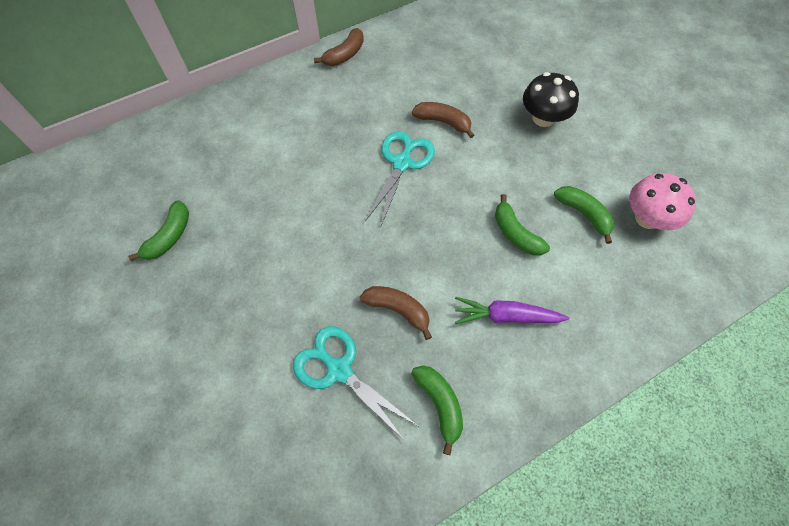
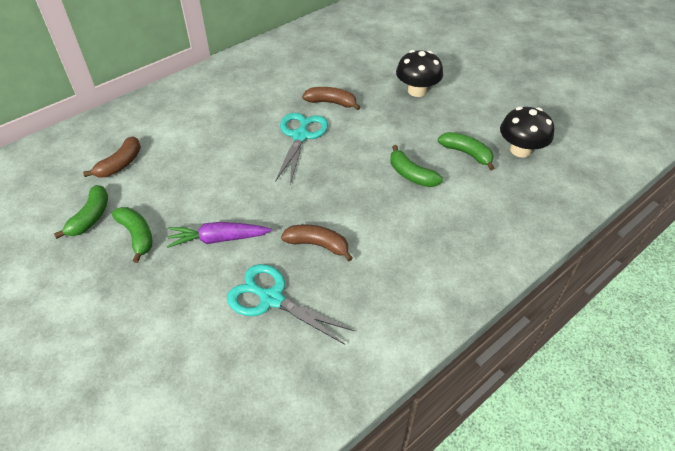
camera: 10 degrees left, 15 degrees down
brown banana [314,28,364,66] -> brown banana moved to [83,136,141,178]
green banana [411,365,463,455] -> green banana moved to [112,207,152,263]
purple carrot [455,297,569,324] -> purple carrot moved to [167,222,272,248]
pink mushroom [629,173,696,230] -> black mushroom [500,107,554,158]

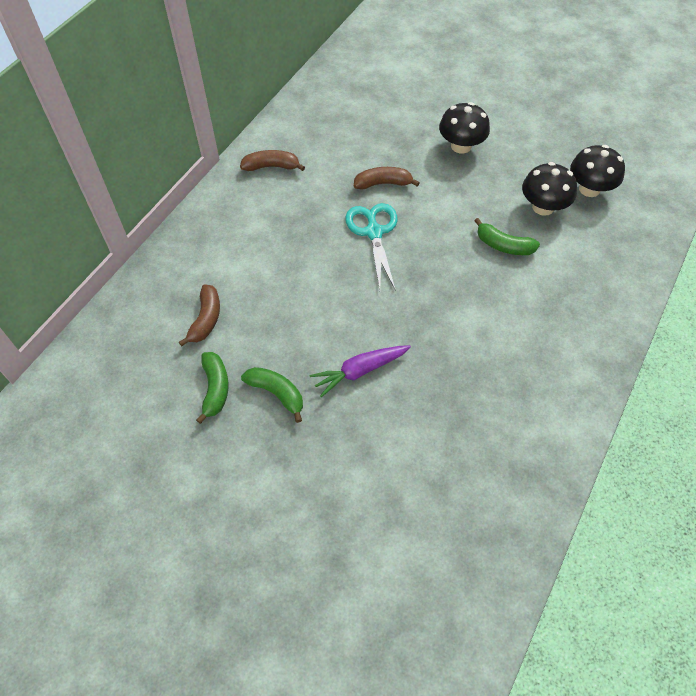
camera: 20 degrees left, 10 degrees up
turquoise scissors [227,264,355,345] -> none
brown banana [281,224,353,261] -> brown banana moved to [240,150,305,171]
green banana [438,132,494,170] -> black mushroom [522,162,577,216]

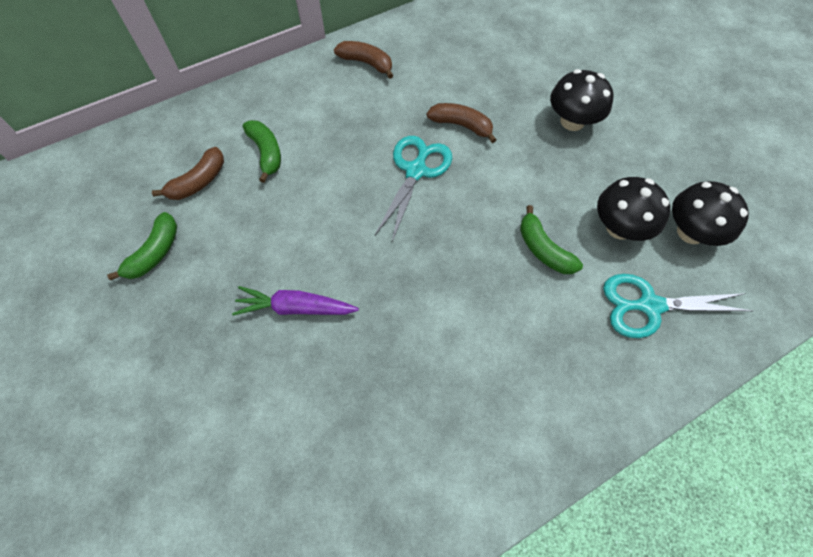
camera: 30 degrees right, 5 degrees up
green banana [241,367,303,423] -> green banana moved to [243,120,281,183]
none -> turquoise scissors [603,274,753,338]

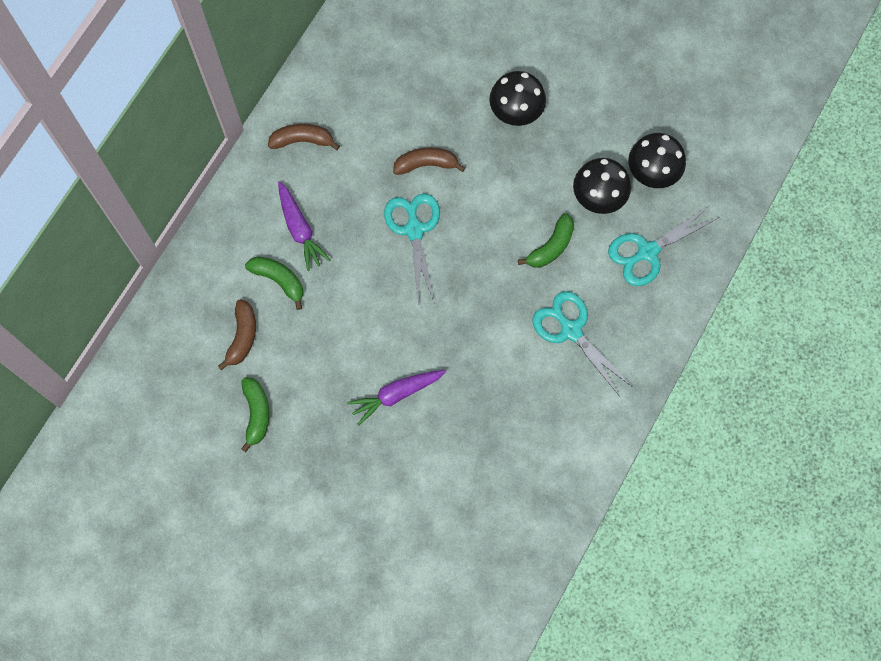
camera: 30 degrees left, 10 degrees up
green banana [520,205,583,274] -> green banana turned 75 degrees counterclockwise [518,213,574,268]
none -> purple carrot [278,181,331,271]
none -> turquoise scissors [532,291,632,397]

